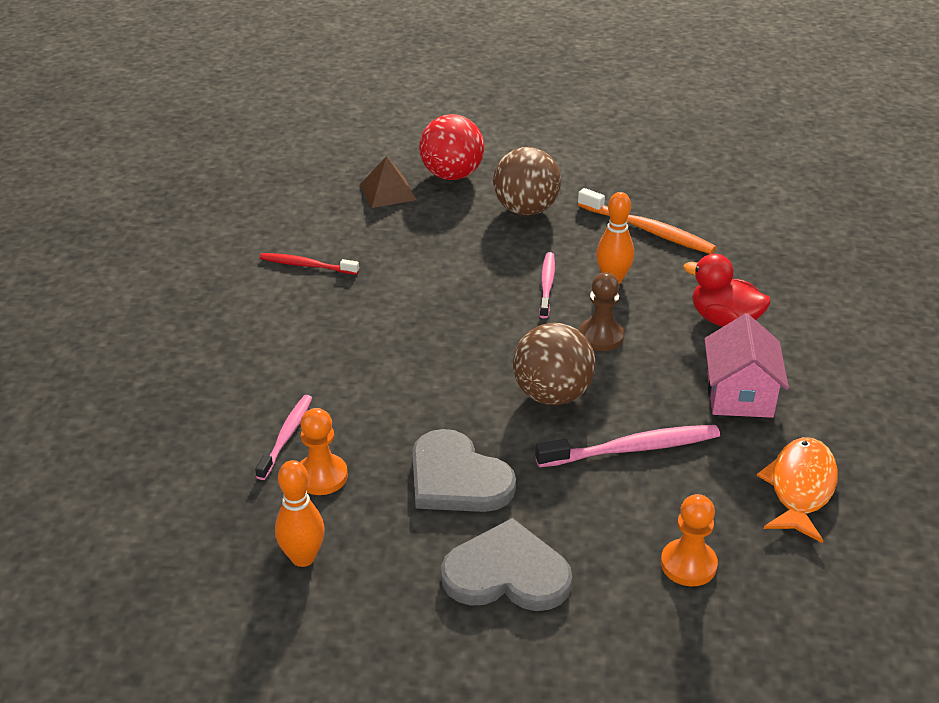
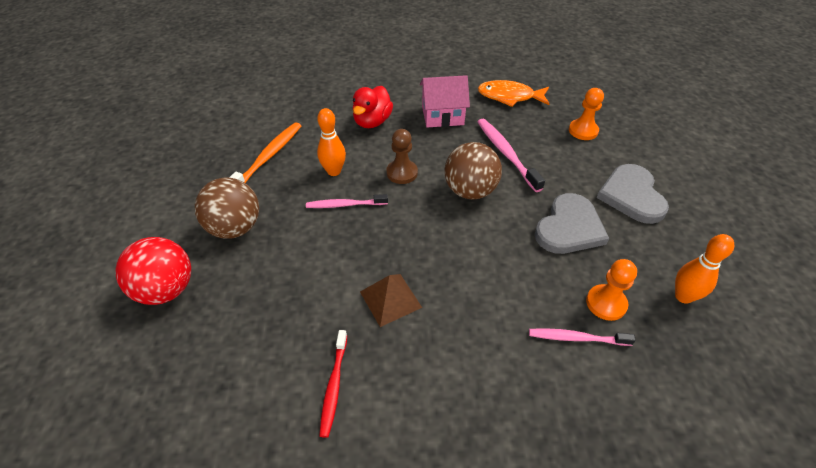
camera: 100 degrees left, 10 degrees up
brown pyramid [360,156,417,208] -> brown pyramid moved to [360,274,422,327]

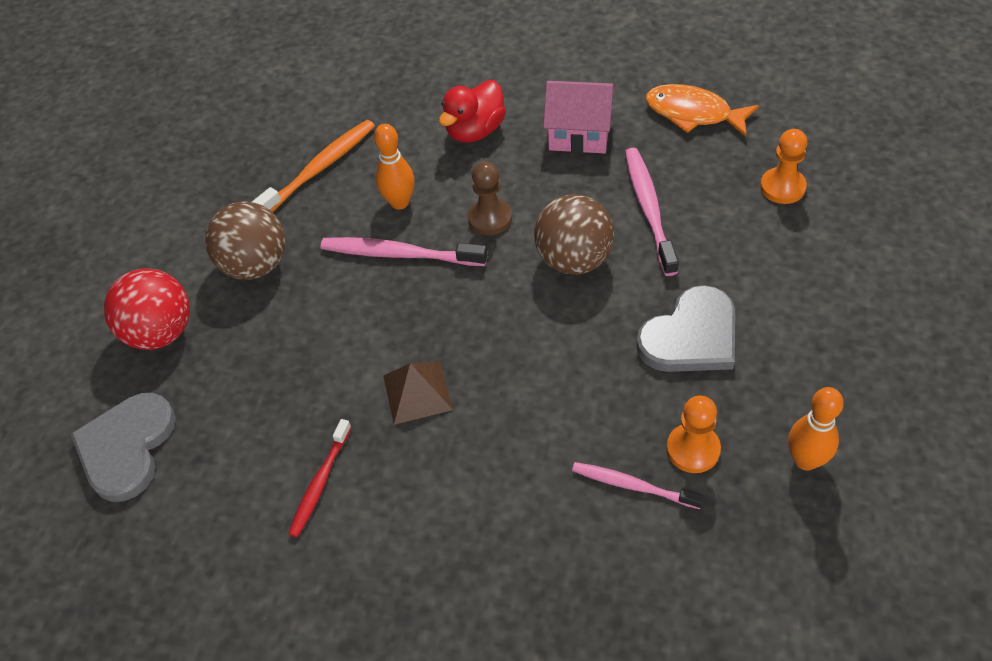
camera: 20 degrees right, 5 degrees up
pink toothbrush [306,194,388,208] -> pink toothbrush [321,237,487,266], size x1.53
grey heart [597,164,669,224] -> grey heart moved to [71,393,176,502]

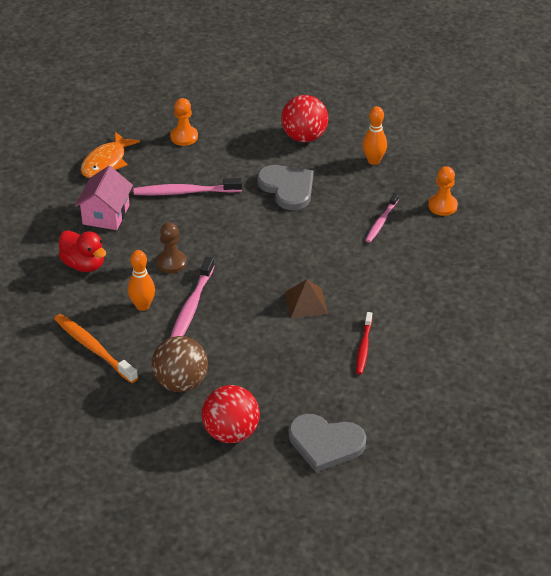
camera: 90 degrees left, 10 degrees down
red toothbrush [288,419,352,538] -> red toothbrush turned 75 degrees clockwise [356,312,372,374]
brown ball [534,194,614,275] -> none
orange pawn [667,395,721,473] -> orange pawn moved to [428,166,458,216]
none -> red ball [281,95,328,142]

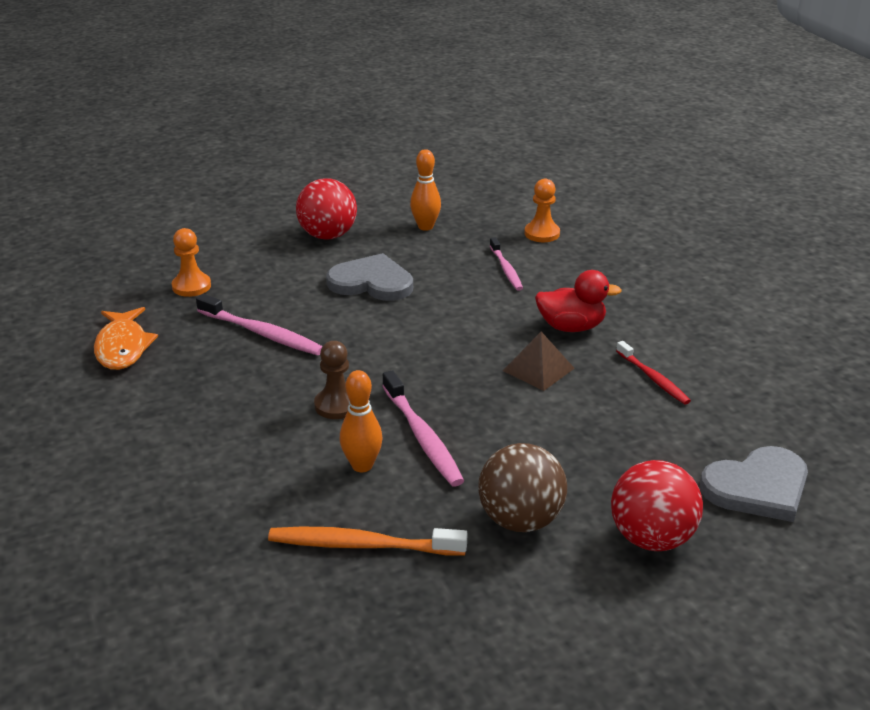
camera: 40 degrees left, 10 degrees down
red duck [59,230,106,272] -> red duck moved to [535,270,622,332]
pink house [75,166,133,230] -> none
pink toothbrush [134,178,242,196] -> pink toothbrush turned 105 degrees counterclockwise [196,294,323,355]

